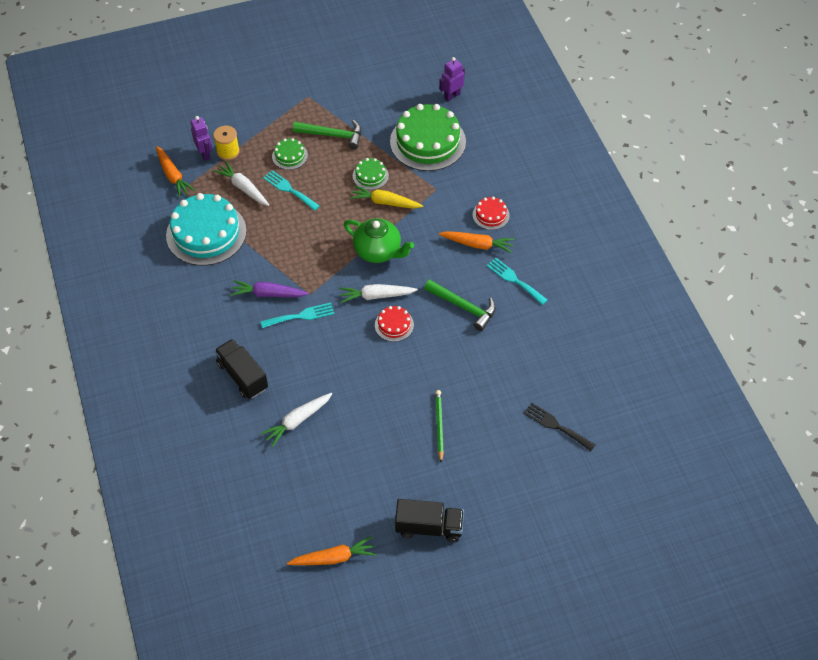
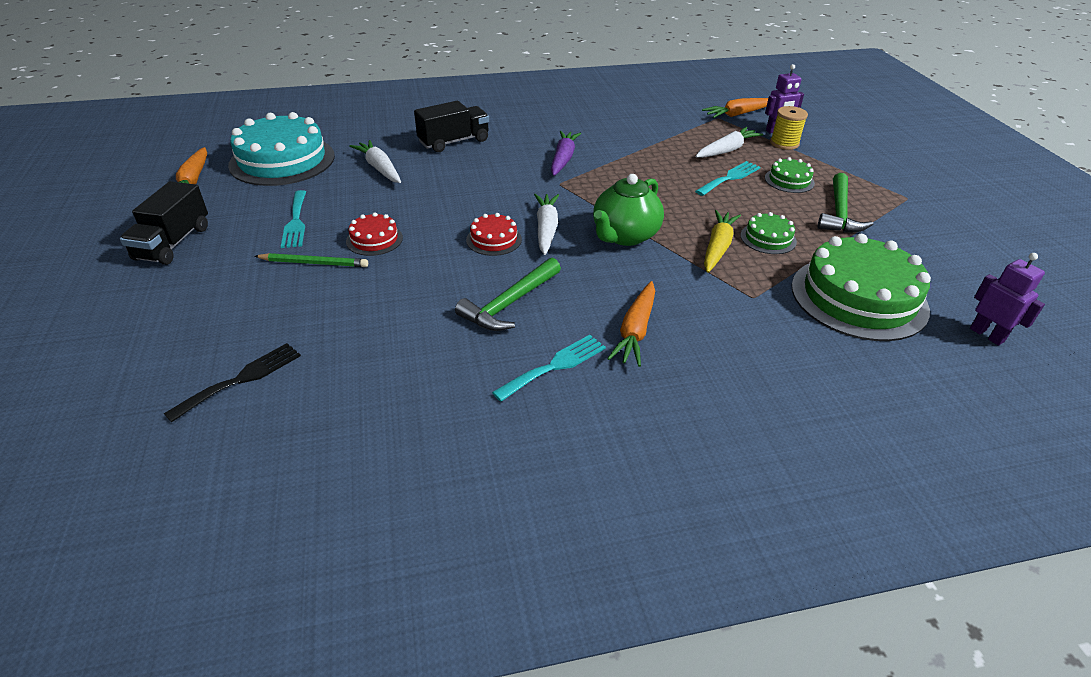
camera: 95 degrees right, 15 degrees down
turquoise cake [166,193,247,266] -> turquoise cake moved to [228,112,335,186]
turquoise fork [260,303,335,328] -> turquoise fork moved to [281,190,306,248]
red cake [473,197,510,230] -> red cake moved to [346,212,403,256]

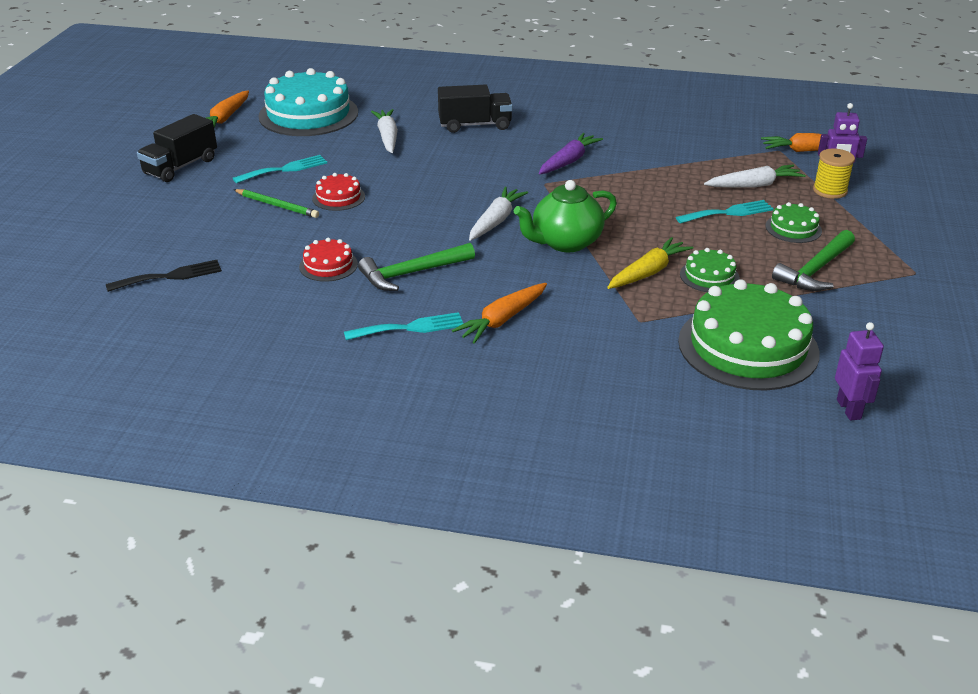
camera: 25 degrees right, 5 degrees down
turquoise fork [281,190,306,248] -> turquoise fork turned 135 degrees counterclockwise [233,155,327,183]
red cake [466,213,522,256] -> red cake moved to [299,238,358,282]

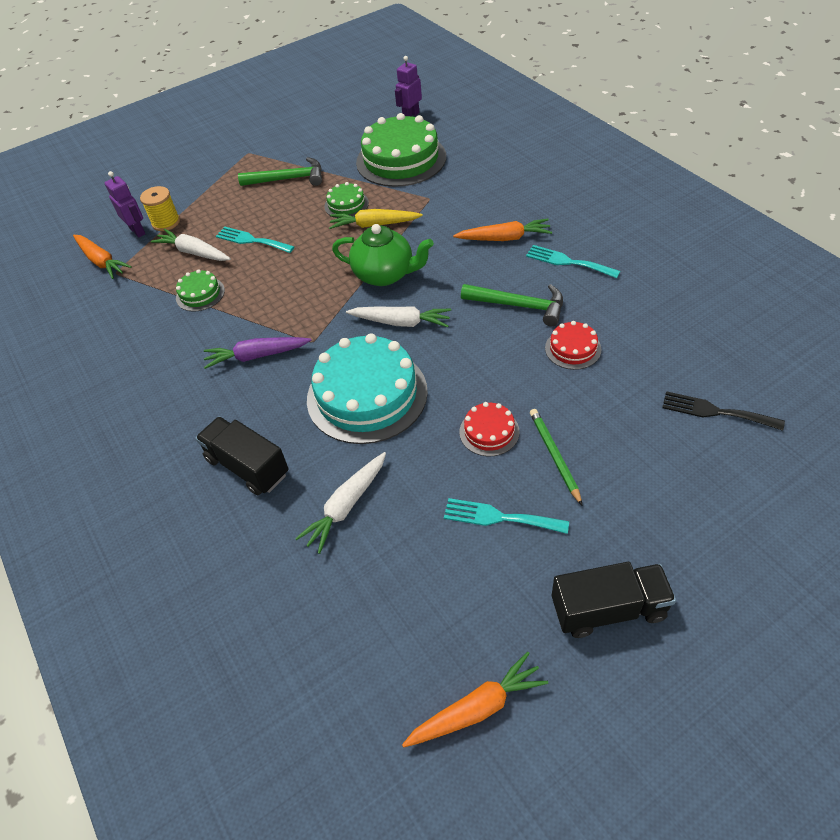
camera: 130 degrees left, 15 degrees up
turquoise cake [259,68,358,136] -> turquoise cake moved to [307,333,428,444]
white carrot [469,187,528,241] -> white carrot turned 150 degrees counterclockwise [346,306,451,327]
green cake [765,202,822,243] -> green cake moved to [176,269,225,311]

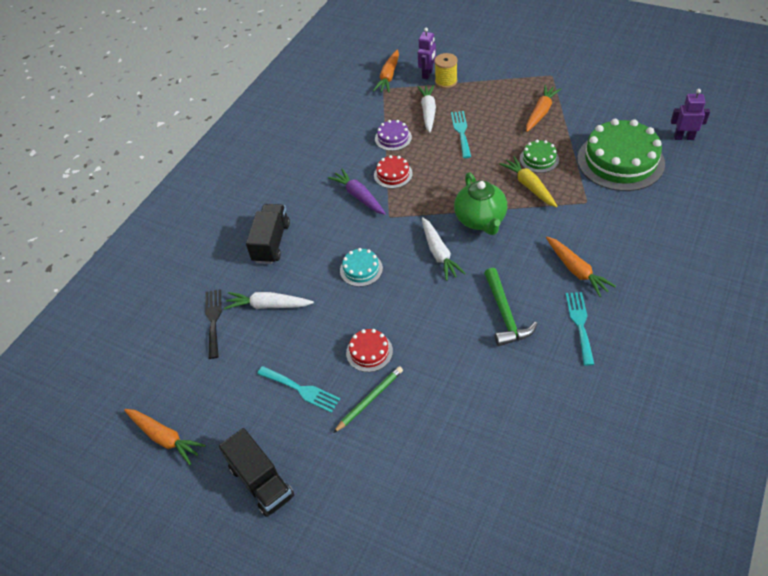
camera: 60 degrees right, 0 degrees up
green cake [176,269,225,311] -> purple cake [375,120,412,151]
green hammer [238,157,322,186] -> orange carrot [526,85,561,132]
turquoise cake [307,333,428,444] -> turquoise cake [340,248,383,287], size x0.47
turquoise fork [444,498,569,534] -> turquoise fork turned 135 degrees clockwise [257,366,340,413]
red cake [545,321,601,370] -> red cake moved to [374,155,413,188]
black fork [662,391,785,431] -> black fork moved to [205,289,222,359]

